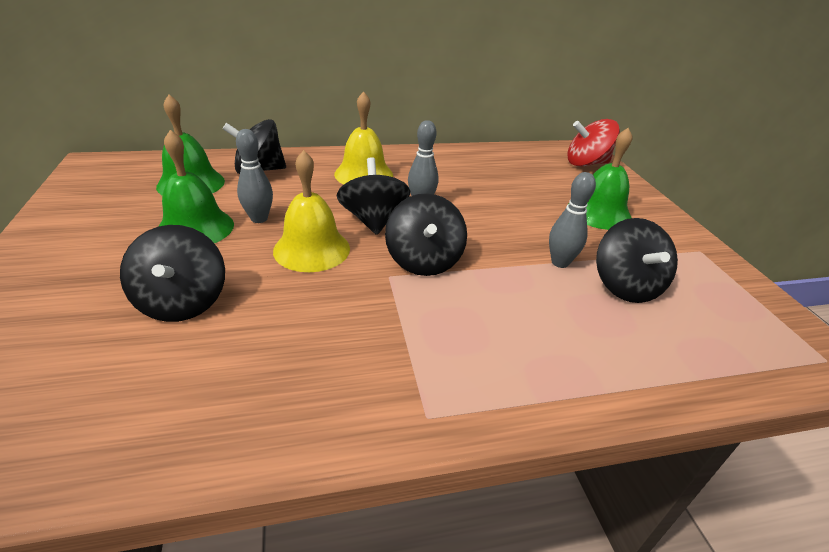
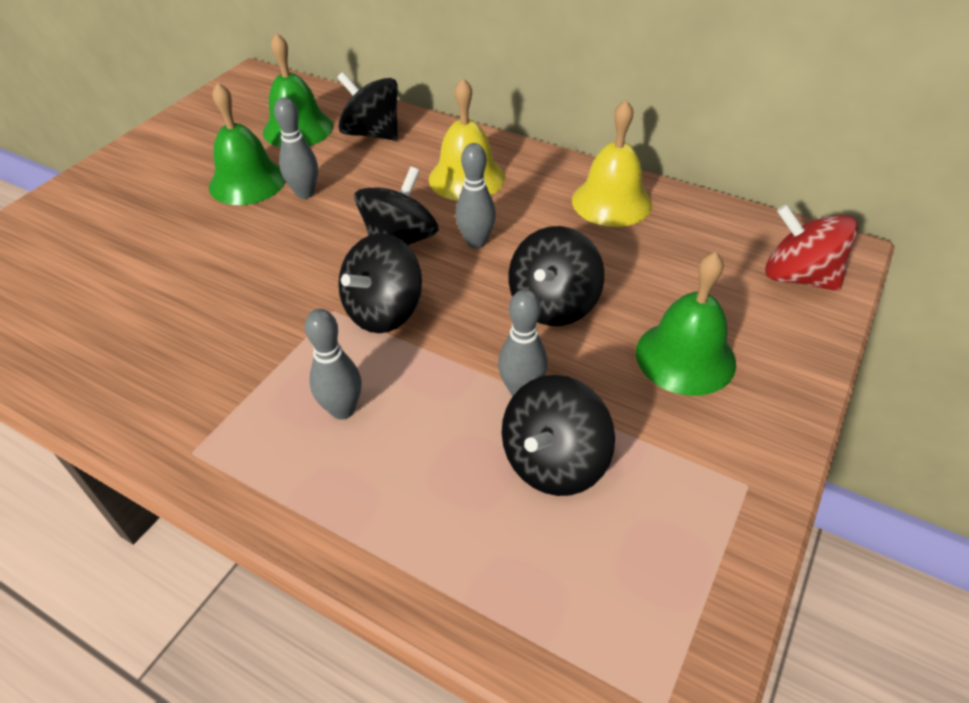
camera: 45 degrees right, 10 degrees up
black spinning top [120,225,225,322] -> black spinning top moved to [508,226,604,326]
yellow bell [273,150,350,272] -> yellow bell moved to [572,100,652,227]
none -> grey bowling pin [305,309,361,420]

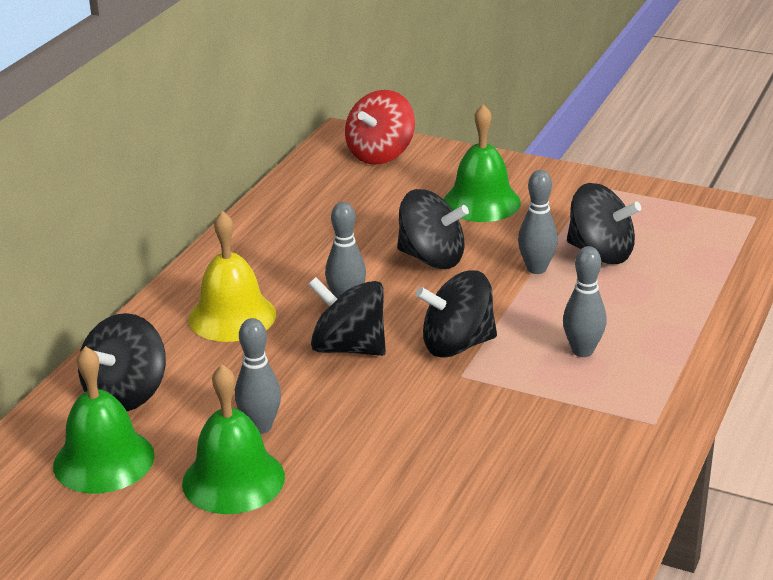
camera: 95 degrees left, 15 degrees down
black spinning top [338,233,422,333] -> black spinning top turned 135 degrees clockwise [416,270,497,358]
yellow bell [572,100,652,227] -> none

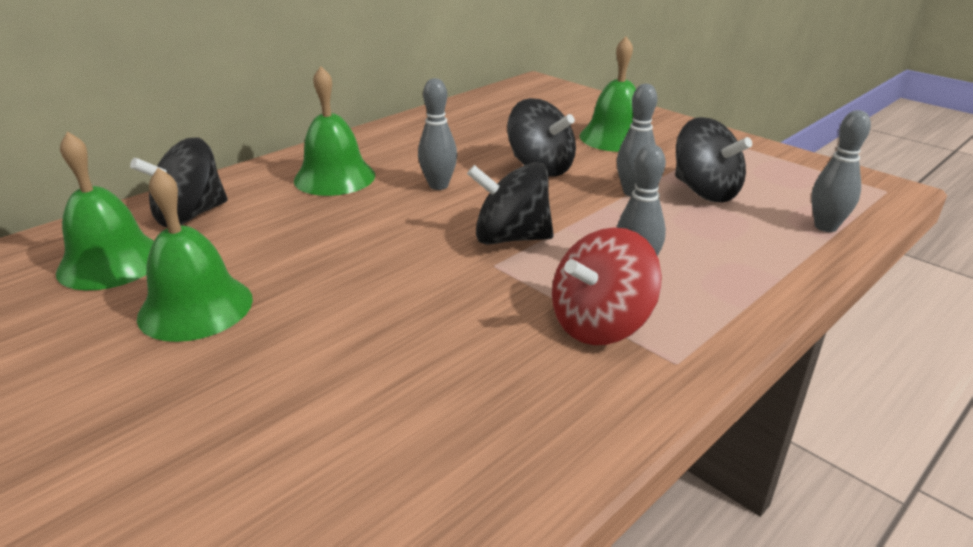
camera: 20 degrees right, 0 degrees up
yellow bell [188,211,276,342] -> green bell [294,66,375,196]
grey bowling pin [235,318,281,434] -> grey bowling pin moved to [811,110,871,232]
black spinning top [308,277,386,356] -> none
red spinning top [345,90,415,165] -> red spinning top moved to [552,227,662,345]

